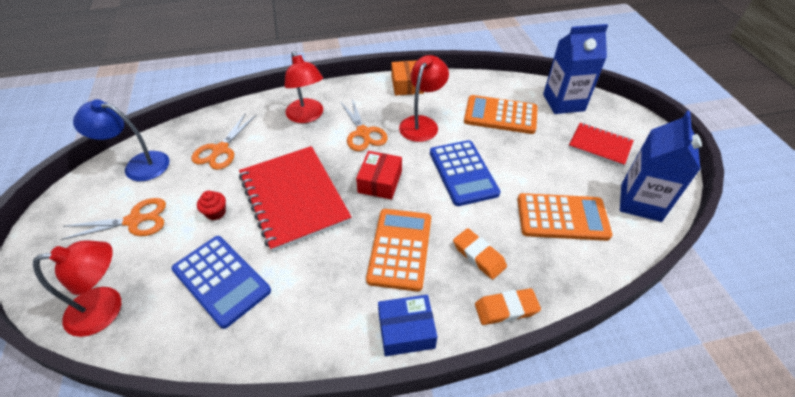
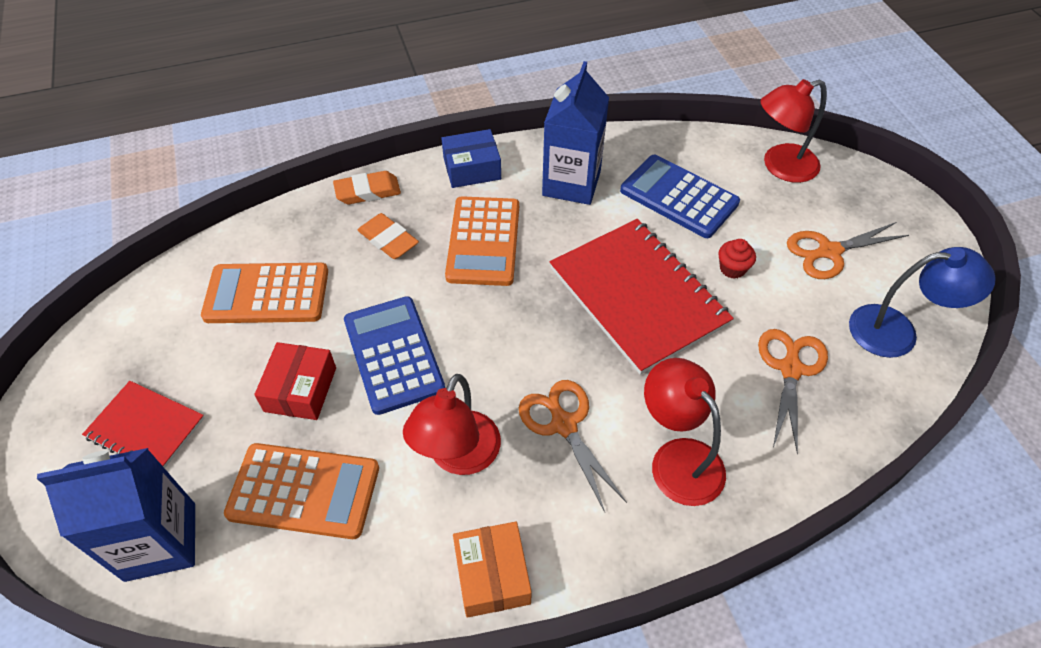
camera: 175 degrees right, 5 degrees up
red box [356,151,402,200] -> red box moved to [254,342,336,420]
blue carton [620,111,702,222] -> blue carton moved to [542,61,609,205]

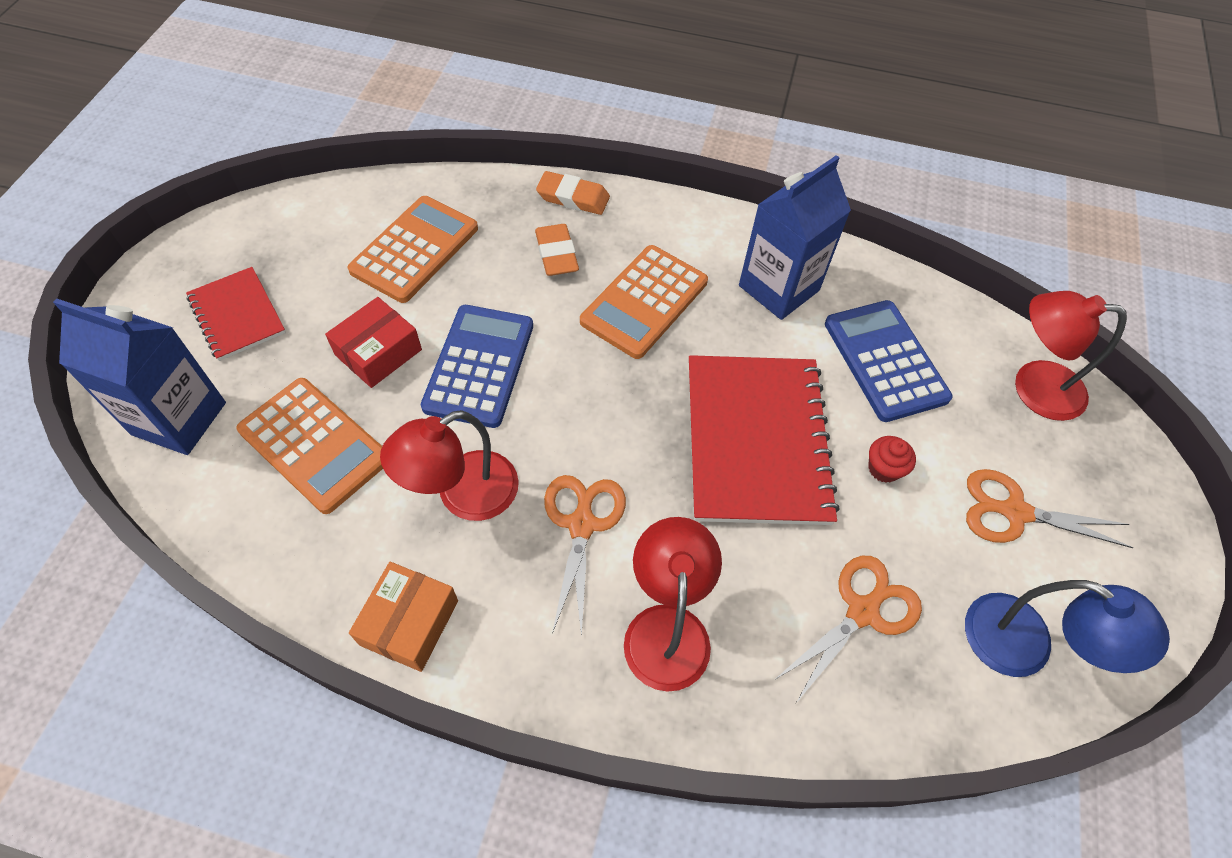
camera: 30 degrees right, 5 degrees up
orange calculator [201,263,328,323] -> orange calculator turned 90 degrees clockwise [347,196,478,303]
blue box [441,129,501,188] -> none

